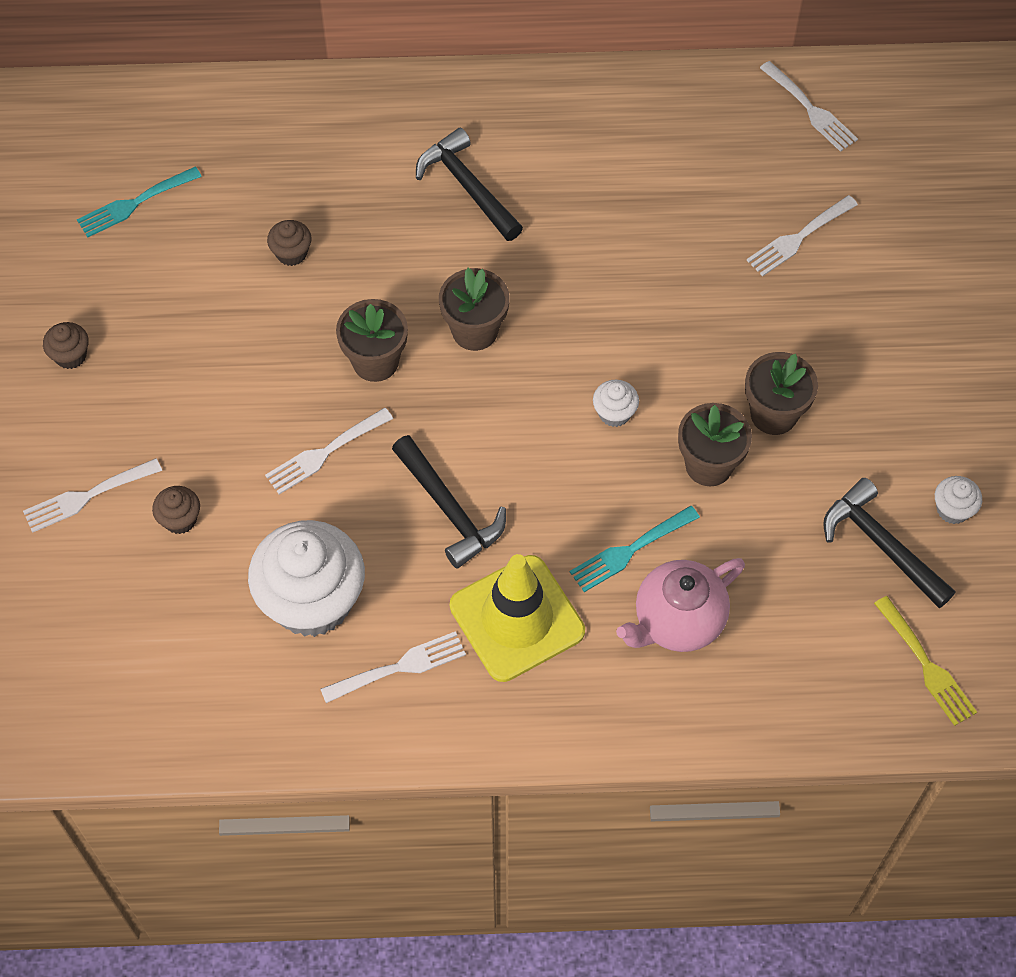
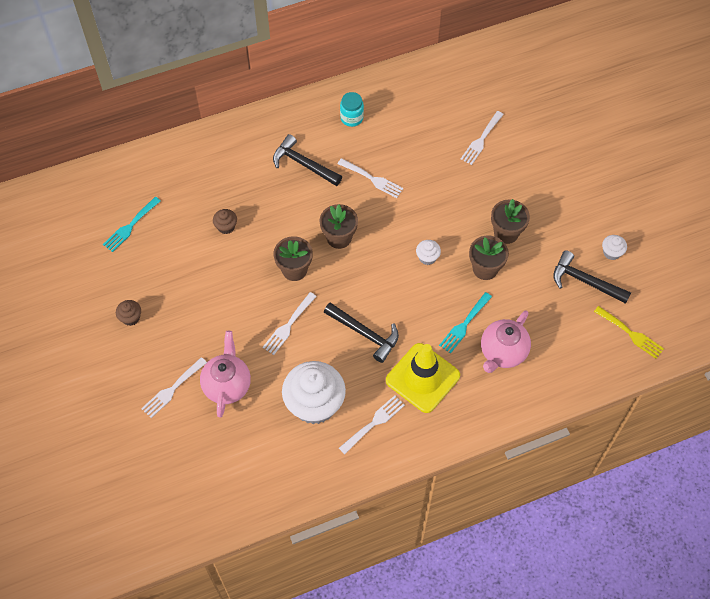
camera: 20 degrees left, 0 degrees up
brown cupcake [152,486,200,534] -> pink teapot [200,331,251,418]
white fork [760,61,858,152] -> white fork moved to [337,158,403,198]
none -> turquoise jar [340,92,364,127]

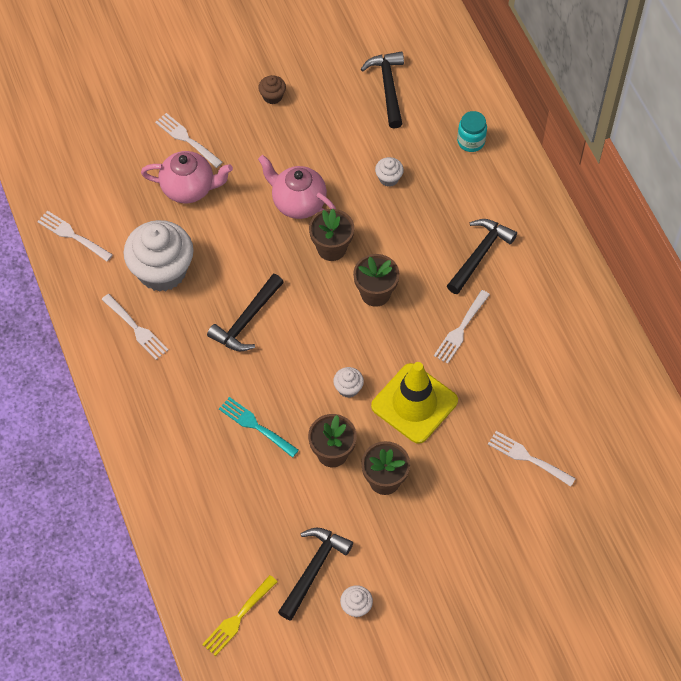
camera: 90 degrees right, 0 degrees up
turquoise fork [103,197,161,252] -> black hammer [361,51,404,129]
brown cupcake [213,209,237,234] -> white cupcake [375,157,404,187]
white fork [262,292,317,355] -> white fork moved to [37,211,113,262]
turquoise jar [340,92,364,127] -> turquoise jar moved to [457,111,487,152]
yellow traffic cone [386,343,460,413] -> yellow traffic cone moved to [371,362,458,444]
pink teapot [481,310,531,373] -> pink teapot moved to [258,155,336,219]

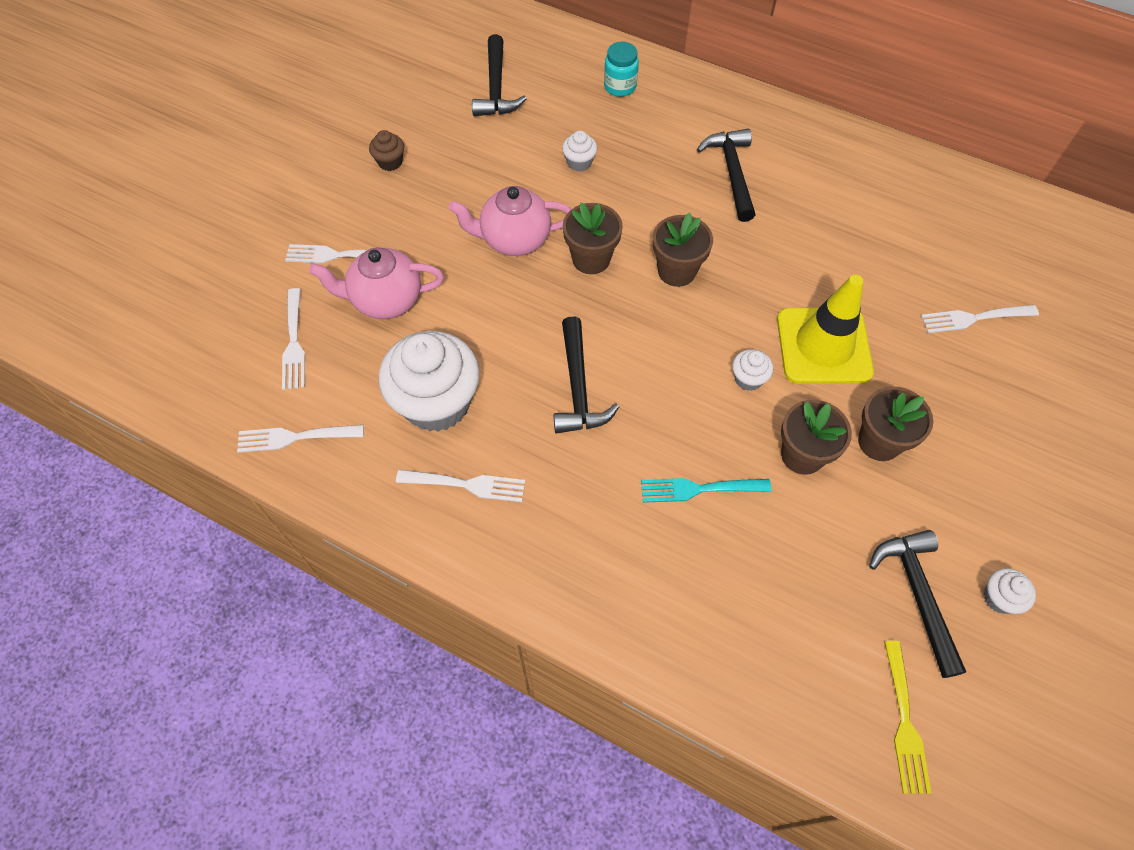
camera: 40 degrees left, 0 degrees up
pink teapot [141,151,233,203] -> pink teapot turned 150 degrees counterclockwise [309,248,444,319]
black hammer [361,51,404,129] -> black hammer turned 135 degrees counterclockwise [472,34,527,116]
white fork [434,290,490,364] -> white fork moved to [282,288,305,390]

